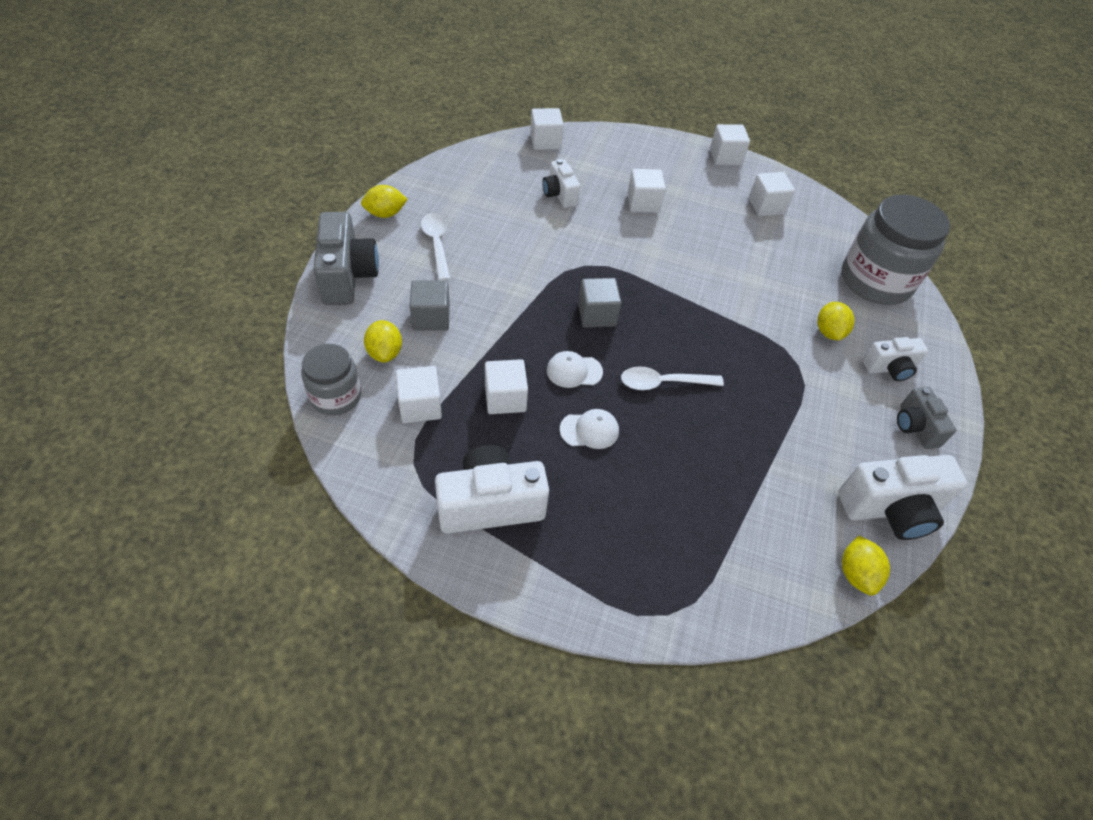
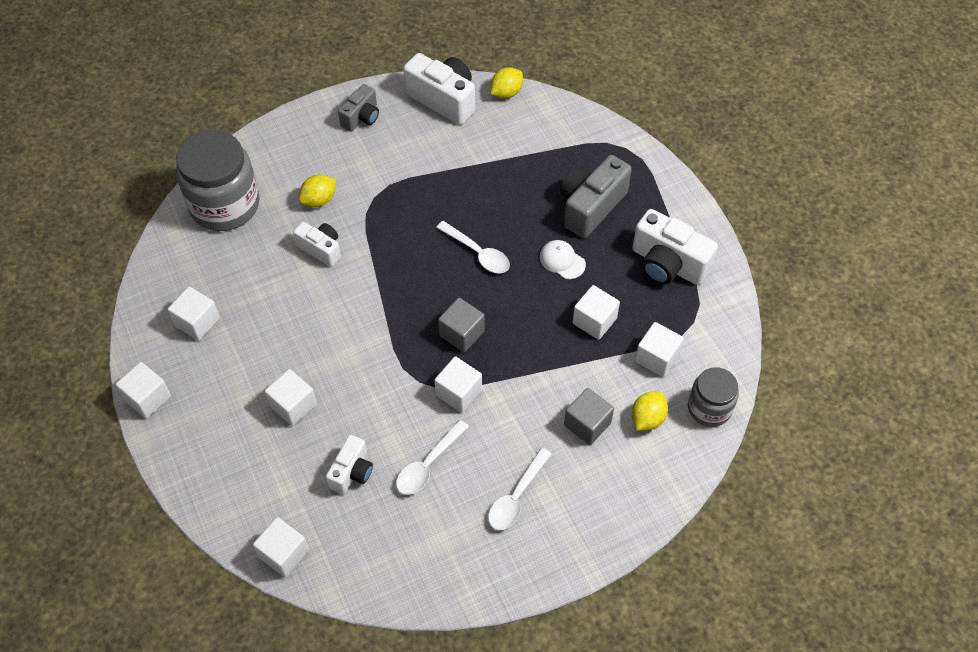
camera: 130 degrees left, 5 degrees up
grey camera [313,212,379,305] -> grey camera moved to [560,155,632,238]
yellow lemon [361,185,408,218] -> none
white cap [547,351,603,388] -> none
white camera [863,337,928,381] -> white camera moved to [293,222,341,267]
none -> white spoon [396,420,469,495]
none -> white cube [434,356,482,413]

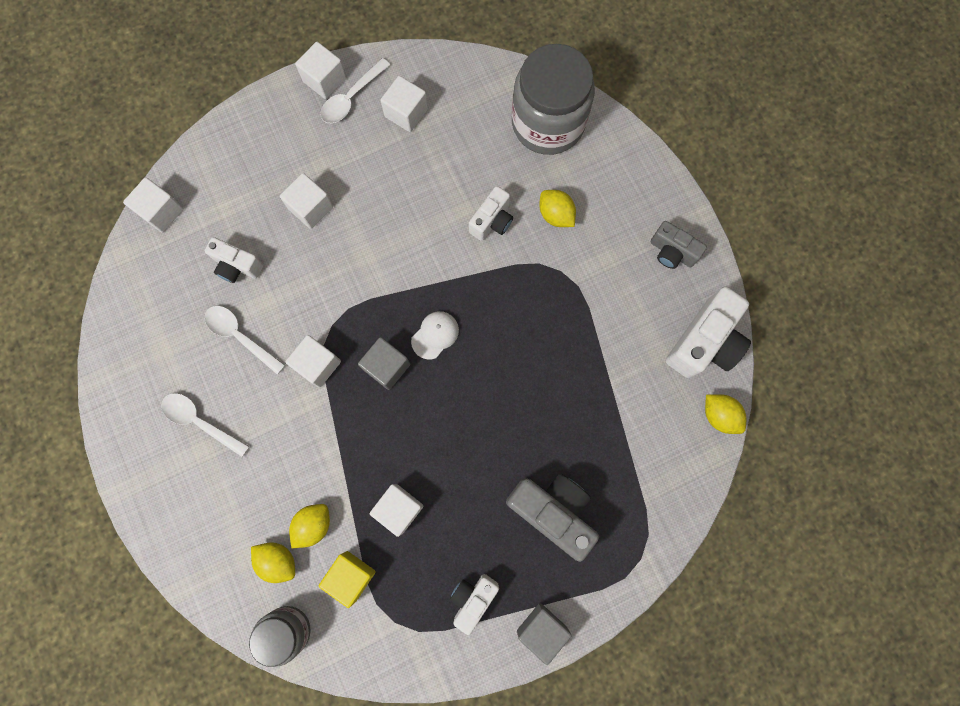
camera: 90 degrees right, 20 degrees up
white spoon [436,221,510,273] -> white spoon moved to [320,58,390,124]
white cap [540,240,586,279] -> white cap moved to [411,311,459,359]
grey cube [564,388,614,445] -> grey cube moved to [517,603,572,665]
white camera [632,209,718,285] -> white camera [450,574,499,635], size x0.60
white cube [635,322,684,377] -> yellow cube [319,551,376,608]
none -> yellow lemon [289,504,330,548]

